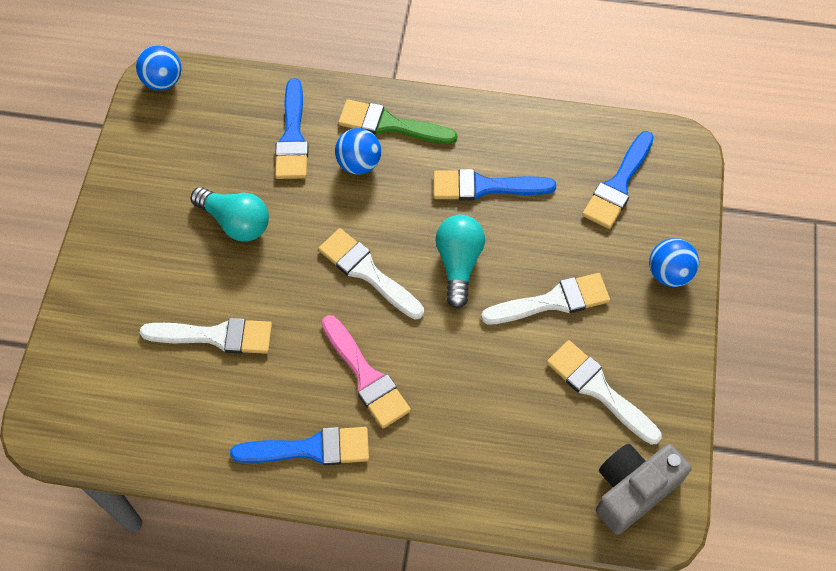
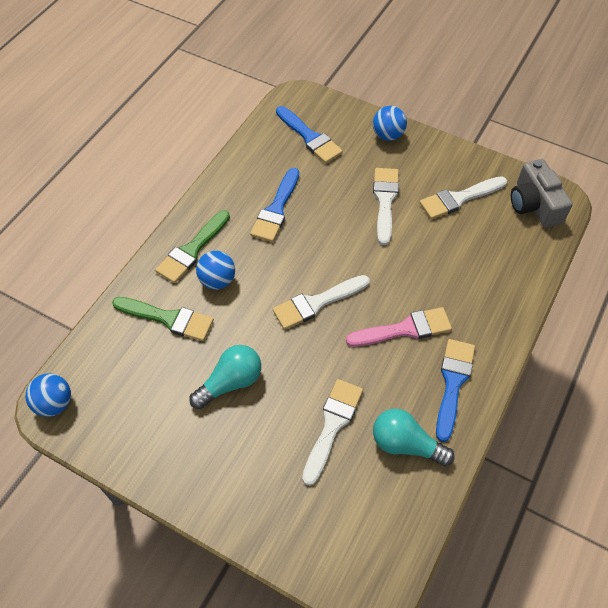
camera: 70 degrees left, 5 degrees down
blue brush [275,78,309,179] -> green brush [112,297,214,341]
turquoise light bulb [436,215,485,308] -> turquoise light bulb moved to [373,408,455,466]

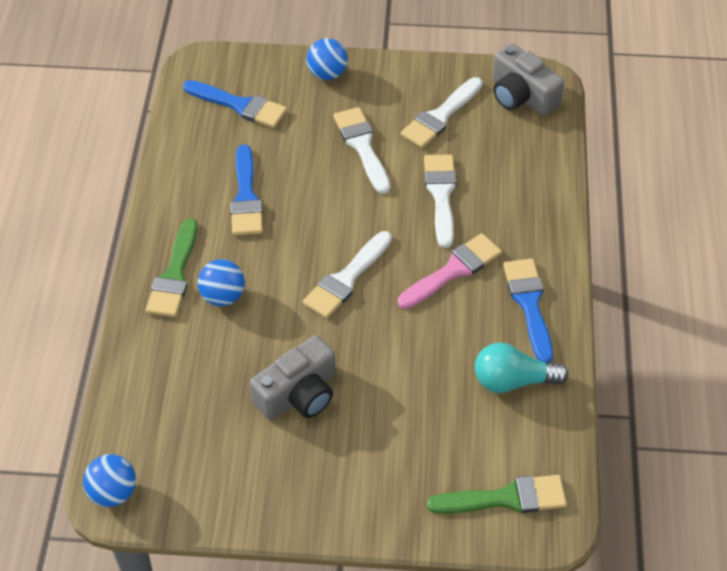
camera: 25 degrees left, 5 degrees down
green brush [112,297,214,341] -> green brush moved to [427,475,567,514]
turquoise light bulb [189,345,261,409] -> grey camera [250,335,336,420]
white brush [302,379,363,486] -> white brush moved to [424,154,457,248]

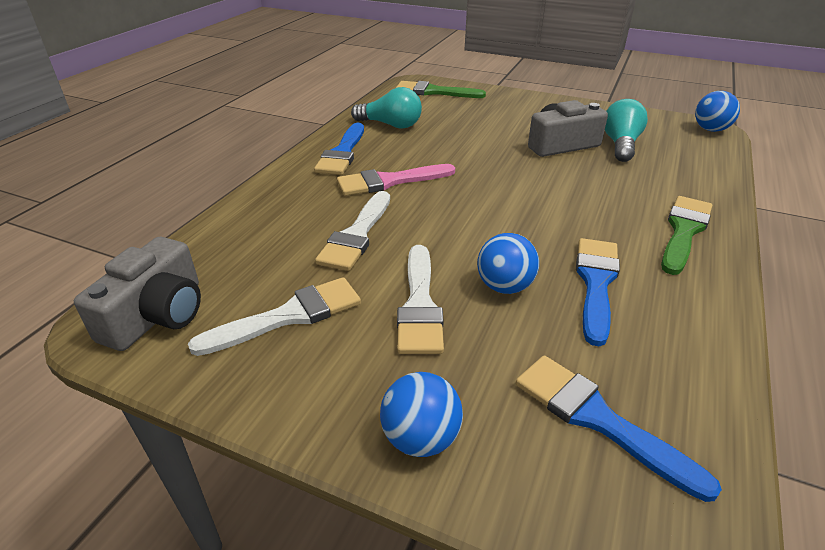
camera: 160 degrees left, 15 degrees down
blue ball [197,259,245,306] -> blue ball moved to [477,233,539,294]
white brush [303,231,392,319] -> none
grey camera [492,43,564,116] -> grey camera turned 45 degrees clockwise [74,237,201,351]
none -> turquoise light bulb [605,99,648,162]

